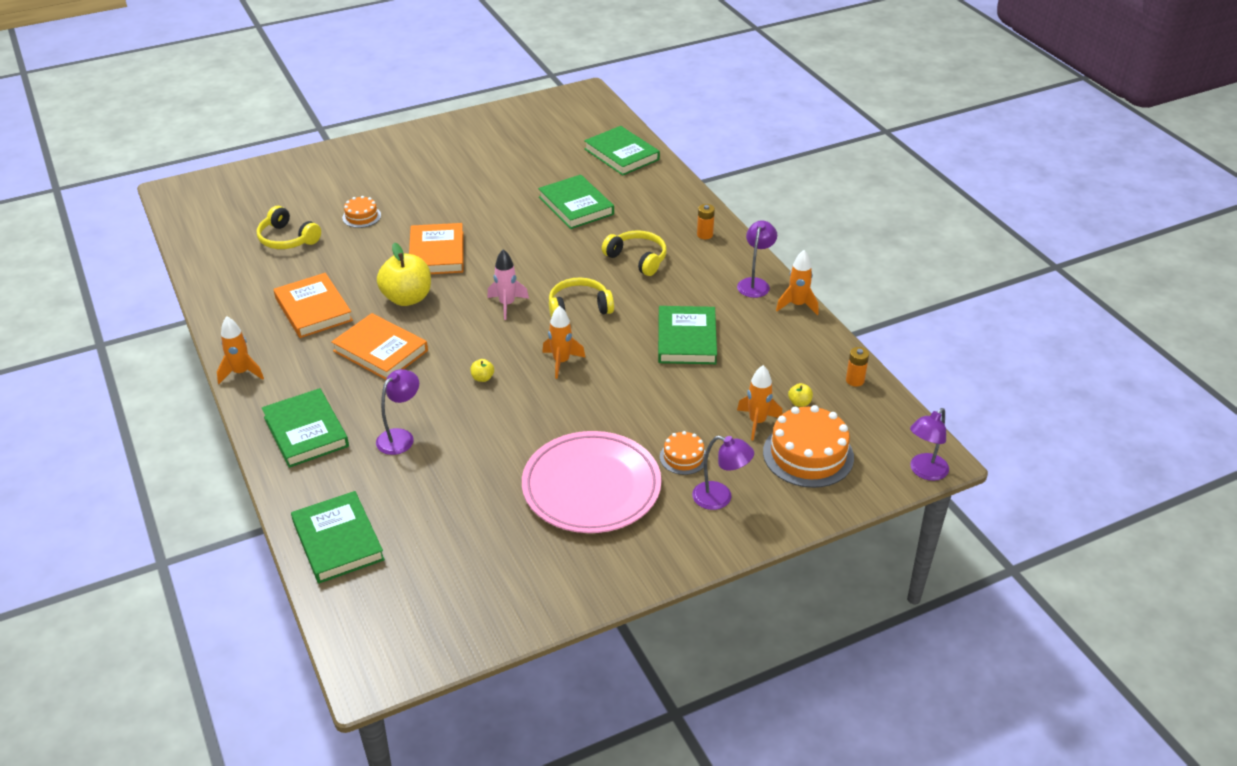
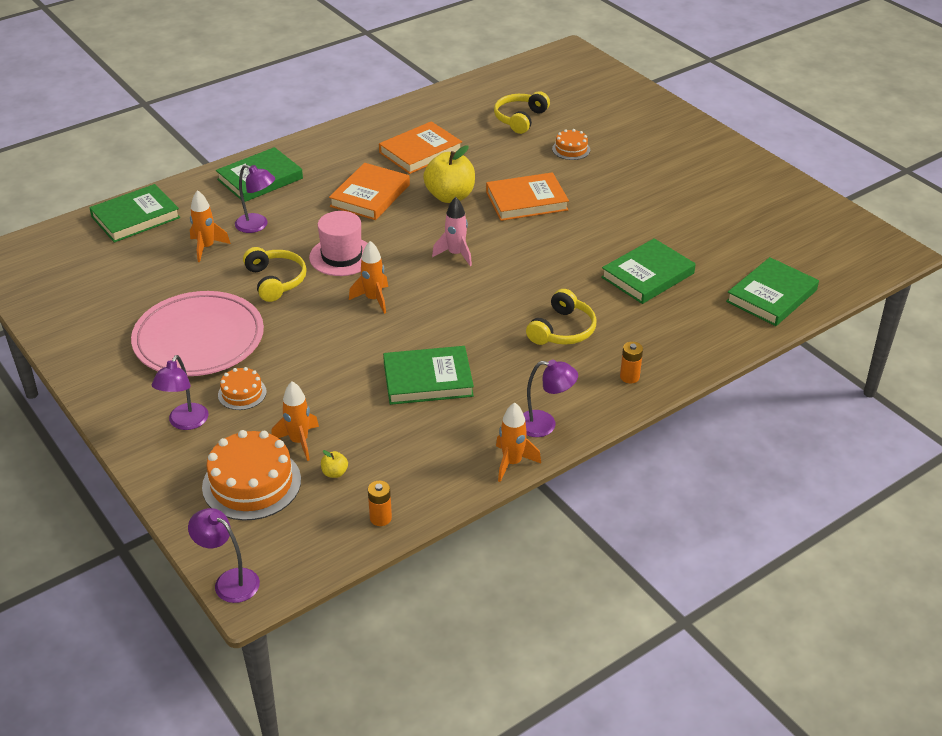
camera: 80 degrees right, 0 degrees up
orange rocket [217,316,264,384] -> orange rocket moved to [190,190,231,262]
yellow apple [471,359,494,382] -> pink hat [309,211,368,276]
yellow headphones [549,277,614,318] -> yellow headphones moved to [243,247,307,302]

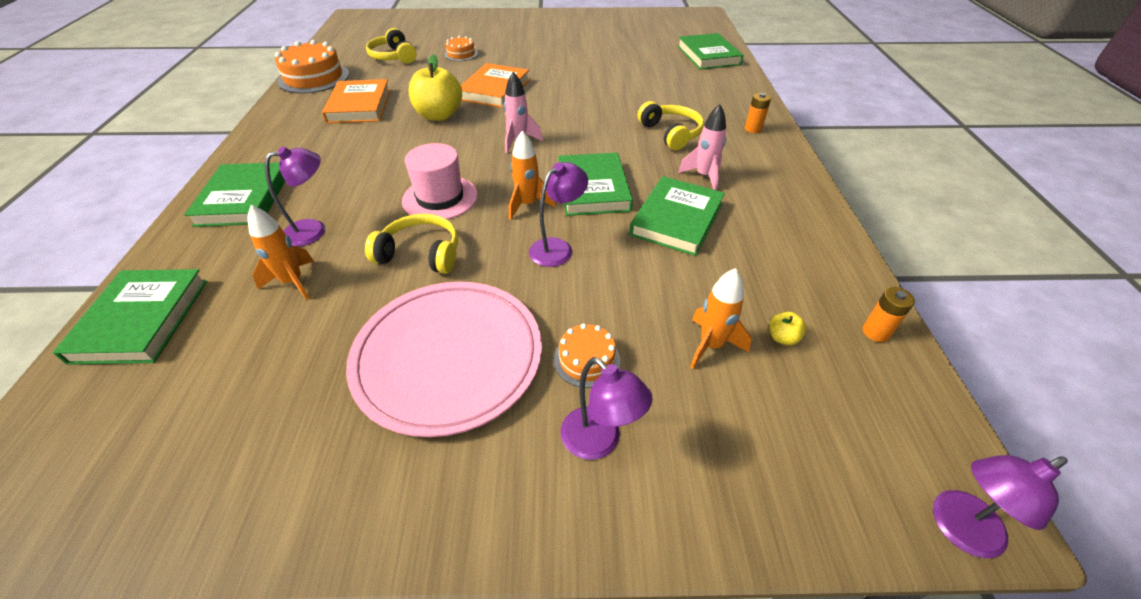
camera: 55 degrees left, 5 degrees up
orange cake [202,430,301,520] -> orange cake moved to [275,40,349,93]
orange book [329,163,410,220] -> none
orange rocket [496,402,541,482] -> none
purple lamp [523,360,578,437] -> purple lamp moved to [529,162,588,267]
green book [601,238,696,304] -> green book moved to [558,153,633,216]
none -> pink rocket [678,104,726,190]

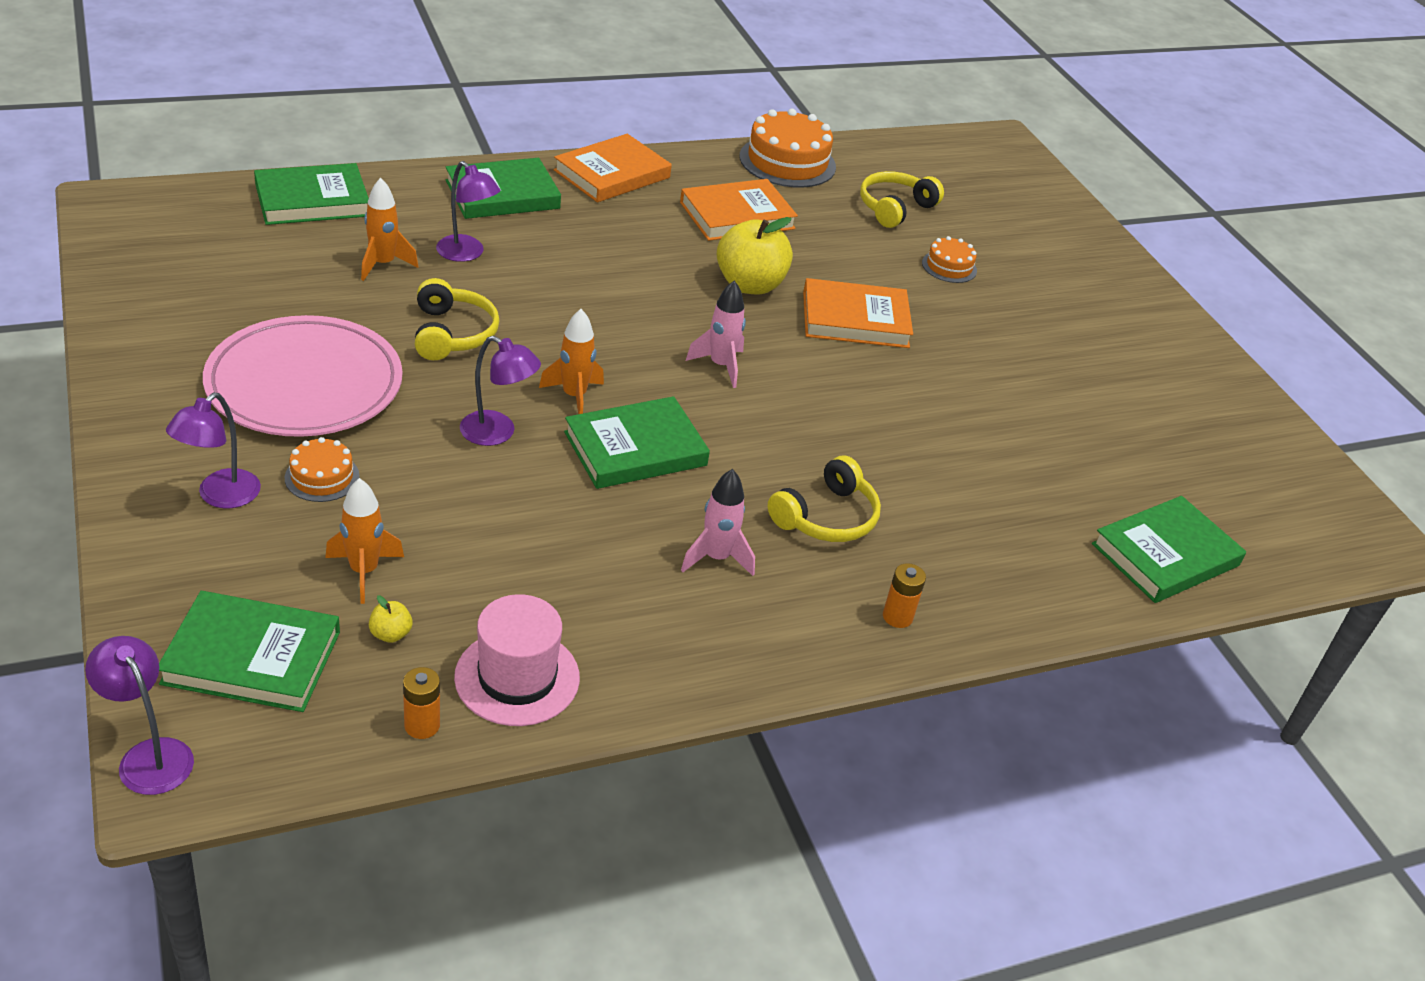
camera: 65 degrees right, 5 degrees down
pink hat [402,143,478,219] -> pink hat moved to [454,594,580,726]
green book [629,176,725,256] -> green book moved to [159,591,340,712]
none -> orange book [554,134,672,202]

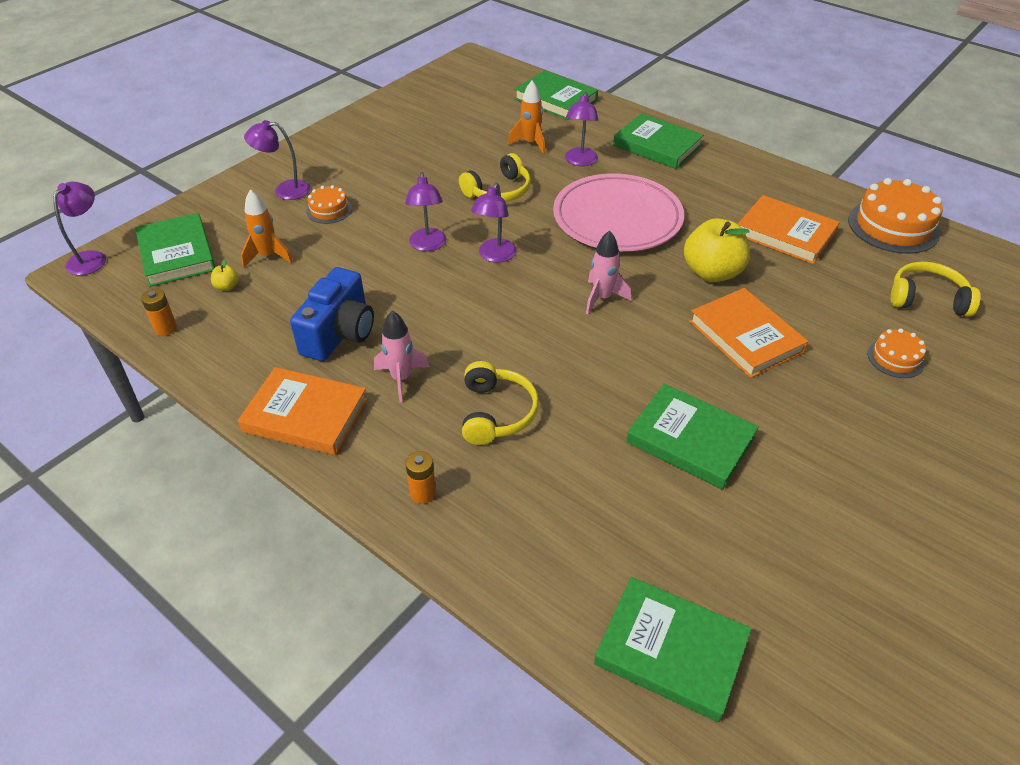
camera: 65 degrees right, 5 degrees up
pink plate [203,315,403,437] -> pink plate moved to [553,174,684,251]
pink hat [454,594,580,726] -> none
orange rocket [539,309,604,414] -> purple lamp [471,182,517,263]
orange book [554,134,672,202] -> orange book moved to [238,367,368,455]
green book [564,396,710,489] -> green book moved to [626,384,759,490]
yellow headphones [768,456,881,542] -> yellow headphones turned 105 degrees counterclockwise [462,361,539,445]
none -> blue camera [290,267,374,361]

